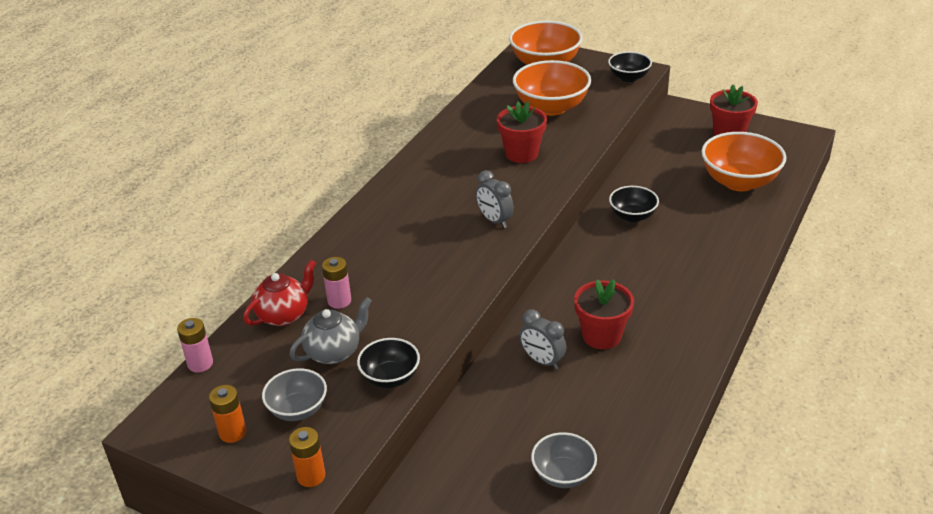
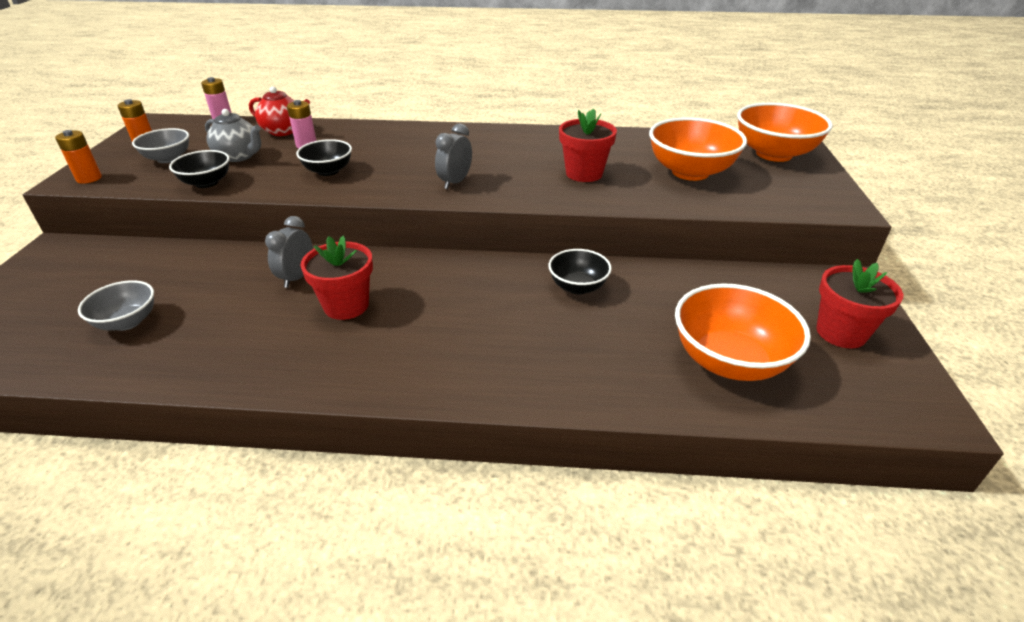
camera: 65 degrees right, 0 degrees up
black bowl [608,51,652,82] -> black bowl moved to [296,139,352,176]

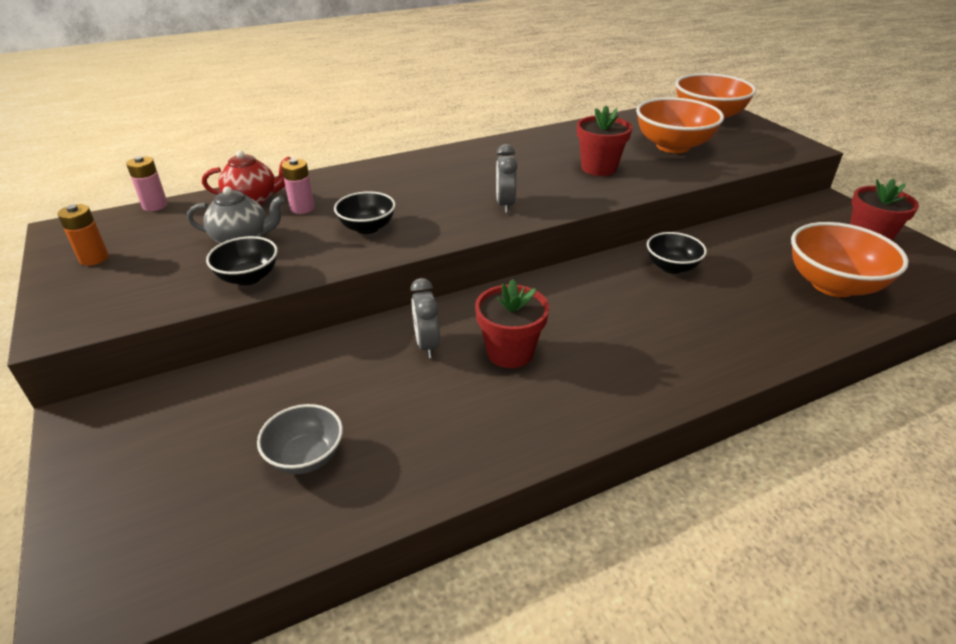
camera: 30 degrees left, 0 degrees up
orange battery [55,130,102,184] -> none
grey bowl [132,128,189,163] -> none

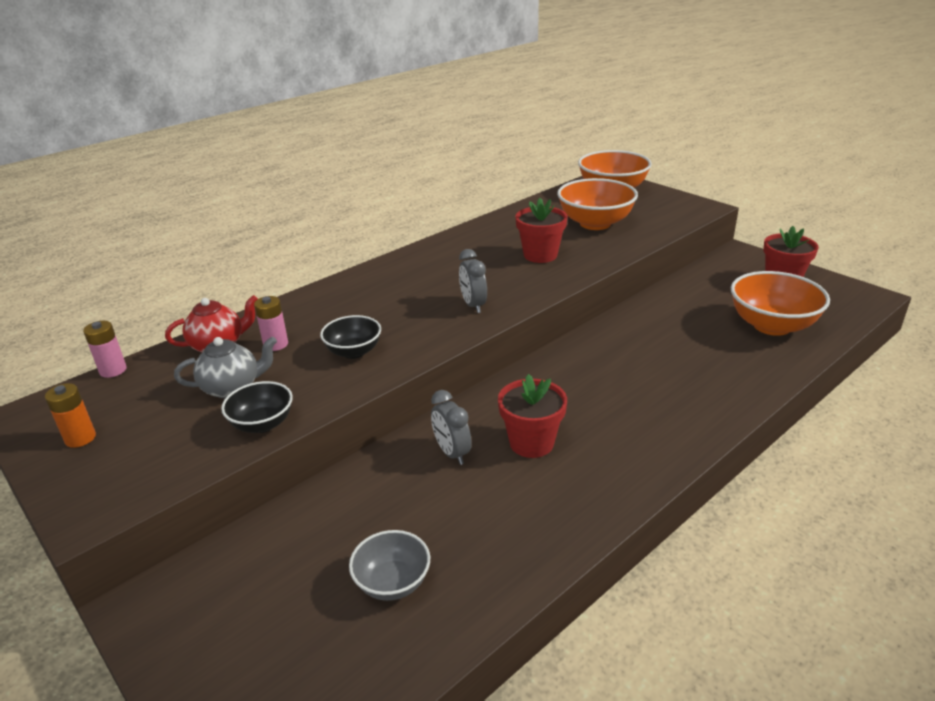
camera: 15 degrees left, 5 degrees down
black bowl [647,232,707,274] -> none

